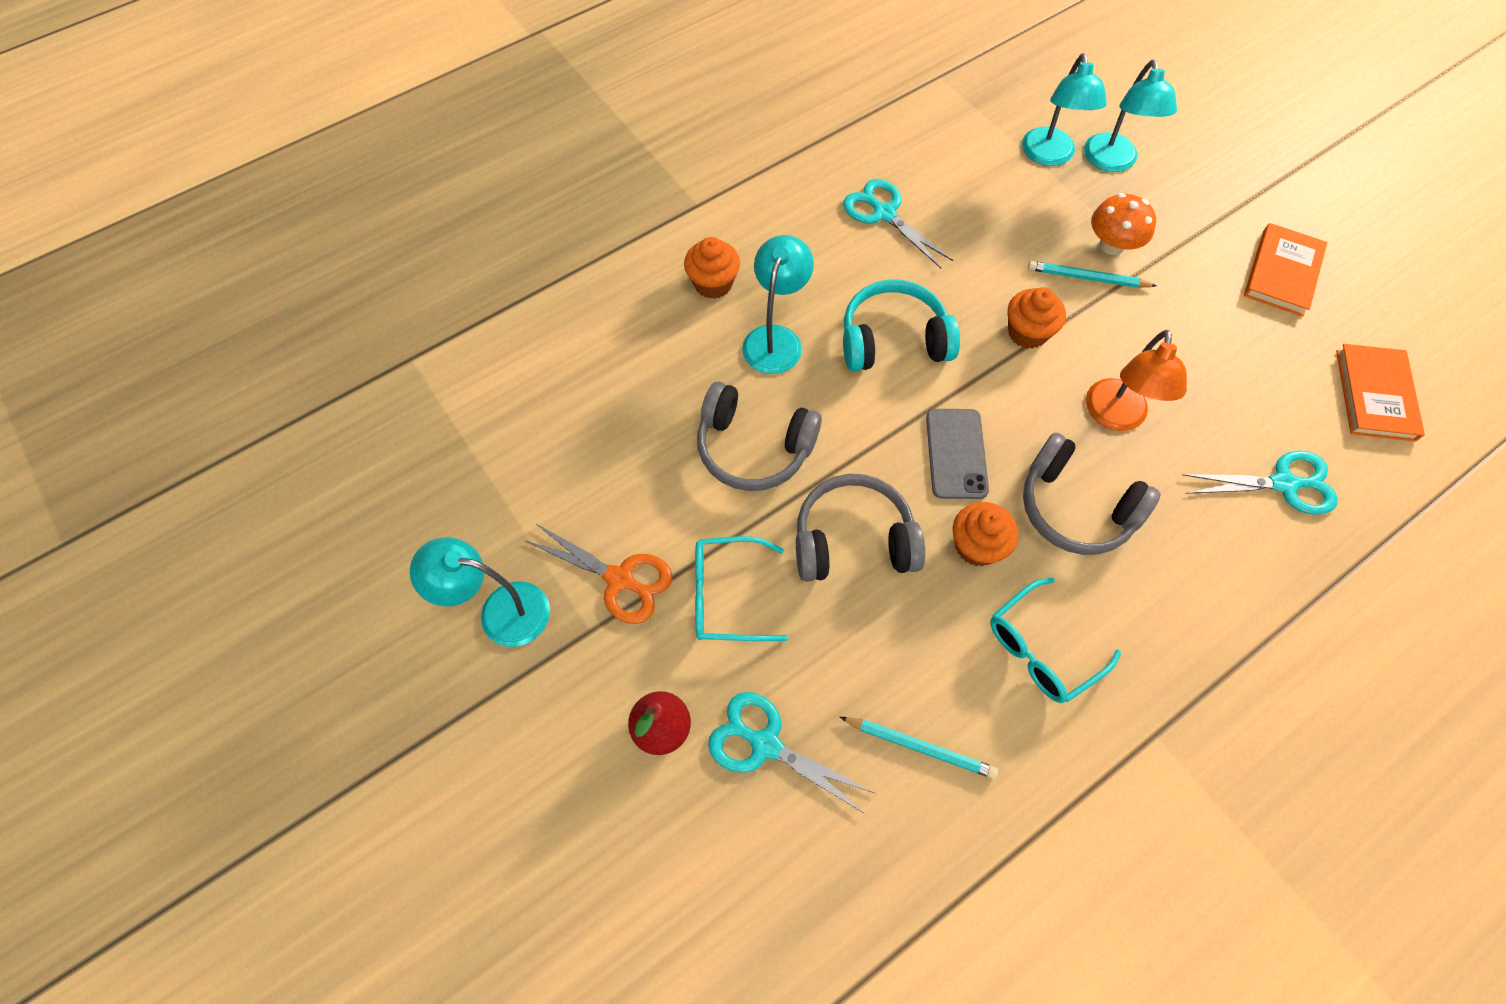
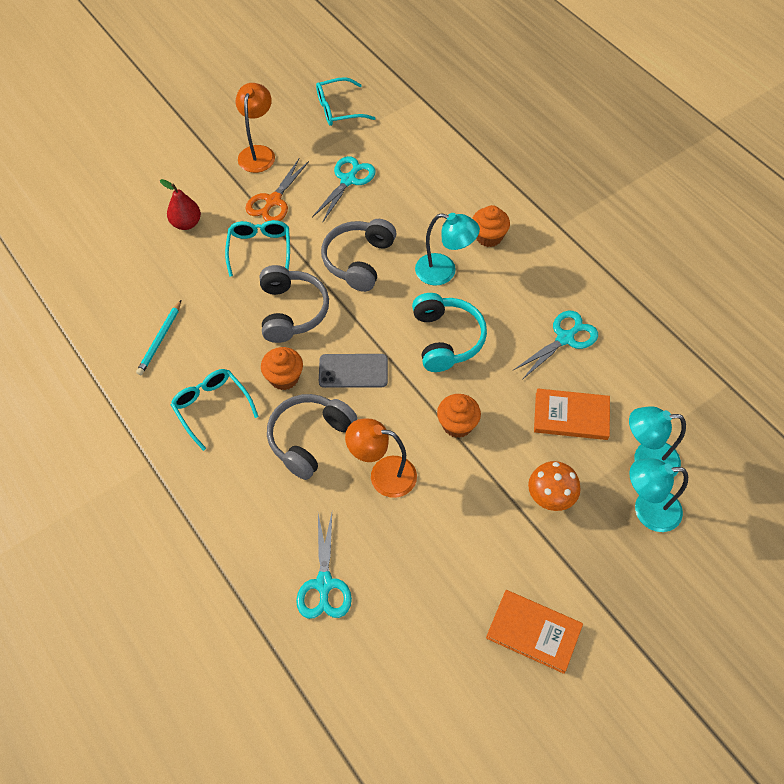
camera: 90 degrees right, 5 degrees down
turquoise lamp [410,537,550,647] -> orange lamp [236,83,275,173]
turquoise scissors [708,692,874,814] -> turquoise scissors moved to [312,156,376,223]
turquoise pencil [1028,261,1157,288] -> none
orange book [1336,344,1425,442] -> orange book moved to [534,388,610,440]
none -> turquoise glasses [316,77,376,126]

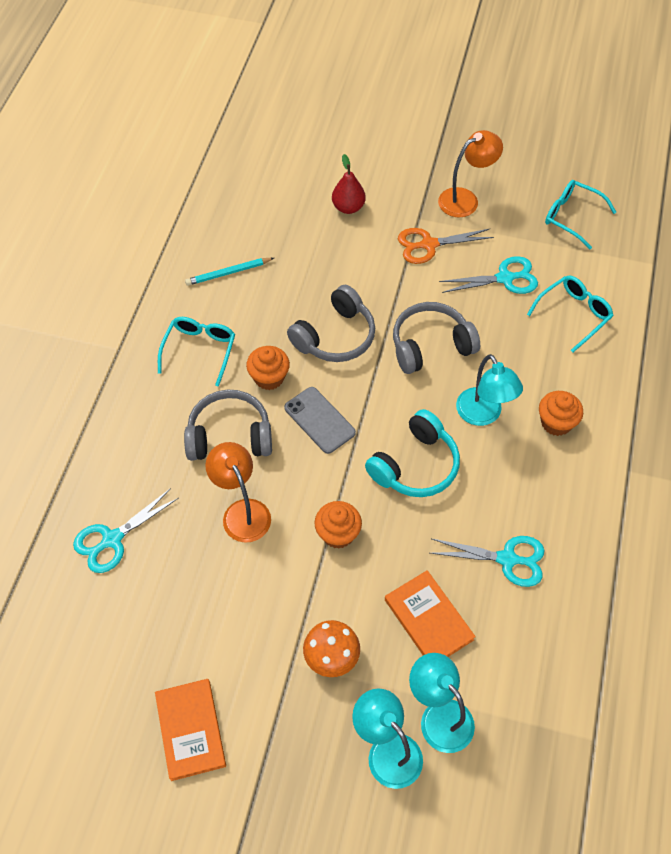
camera: 50 degrees right, 0 degrees up
turquoise glasses [225,220,290,277] -> turquoise glasses moved to [527,276,613,352]

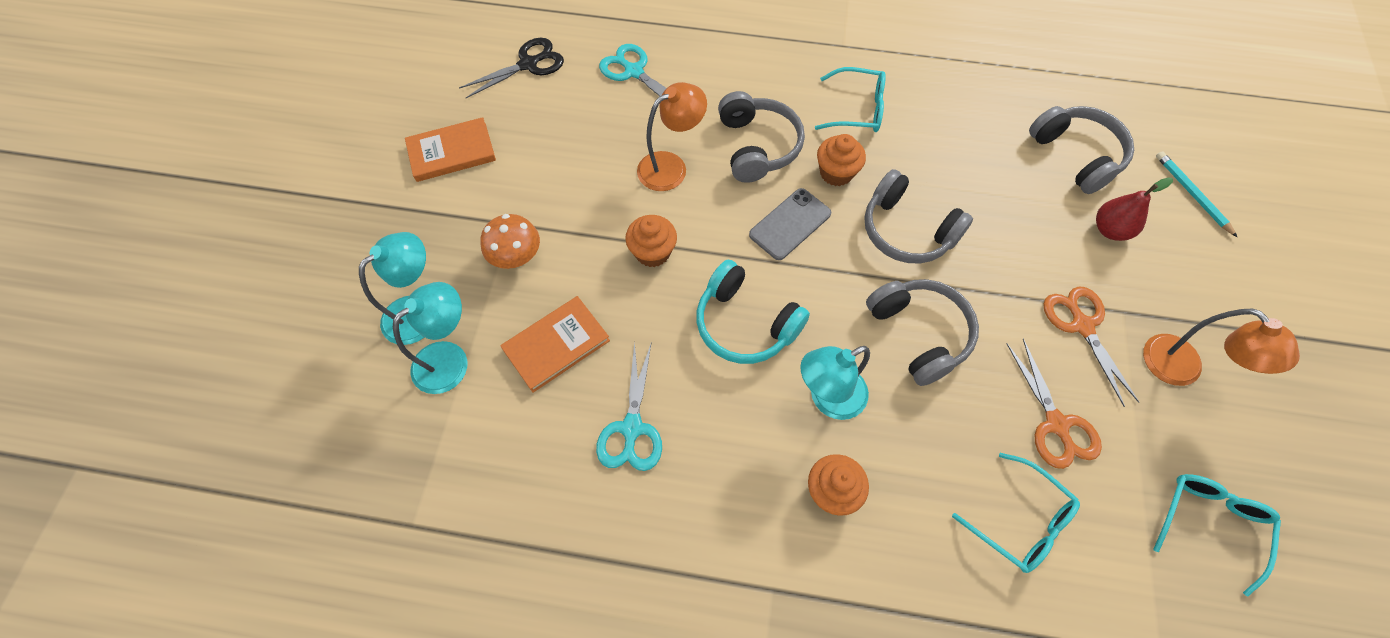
camera: 85 degrees right, 5 degrees up
turquoise pencil [185,258,274,286] -> turquoise pencil moved to [1156,151,1238,238]
turquoise scissors [439,256,538,294] -> orange scissors [1007,338,1102,469]
none -> black scissors [459,38,564,98]
none -> grey headphones [1029,106,1134,194]

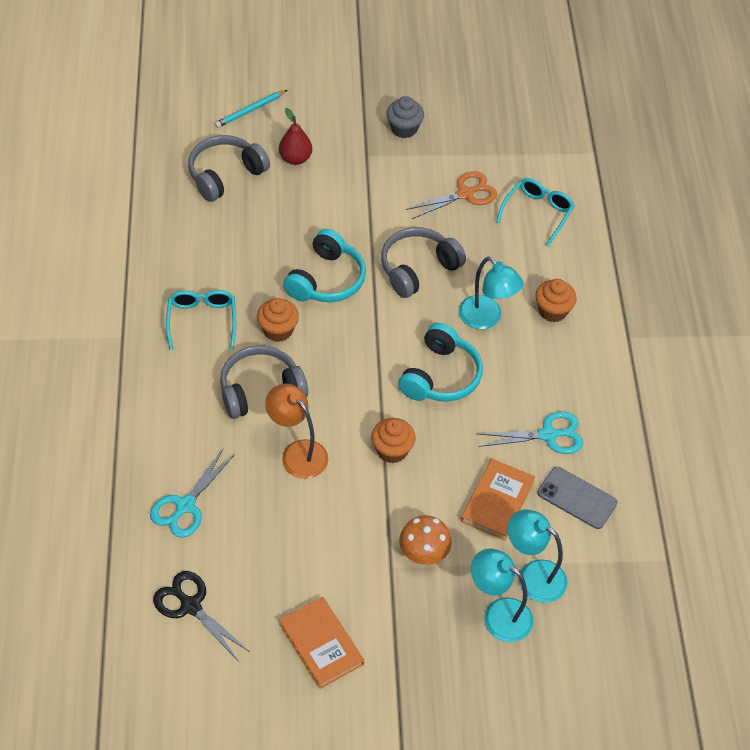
camera: 105 degrees left, 10 degrees down
orange book [500,296,610,393] -> orange book turned 75 degrees clockwise [461,459,535,540]
grey phone [749,188,831,260] -> grey phone moved to [538,467,617,529]
grey headphones [864,169,973,264] -> turquoise headphones [283,229,366,302]
orange scissors [1043,287,1139,407] -> none
orange lamp [1143,309,1300,386] -> grey cupcake [387,96,424,138]
turquoise glasses [1153,474,1281,597] -> none

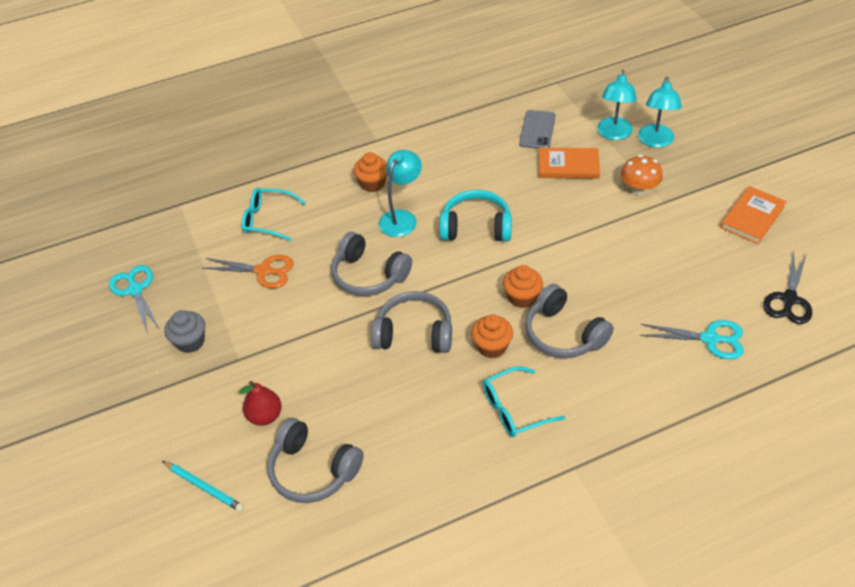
camera: 105 degrees left, 5 degrees down
orange lamp [265,384,328,479] -> none
turquoise headphones [283,229,366,302] -> grey headphones [371,291,452,353]
orange cupcake [371,418,415,463] -> orange cupcake moved to [503,265,543,308]
orange scissors [406,171,497,219] -> orange scissors turned 150 degrees clockwise [202,255,294,289]
turquoise scissors [478,411,583,454] -> turquoise scissors moved to [109,265,159,335]

